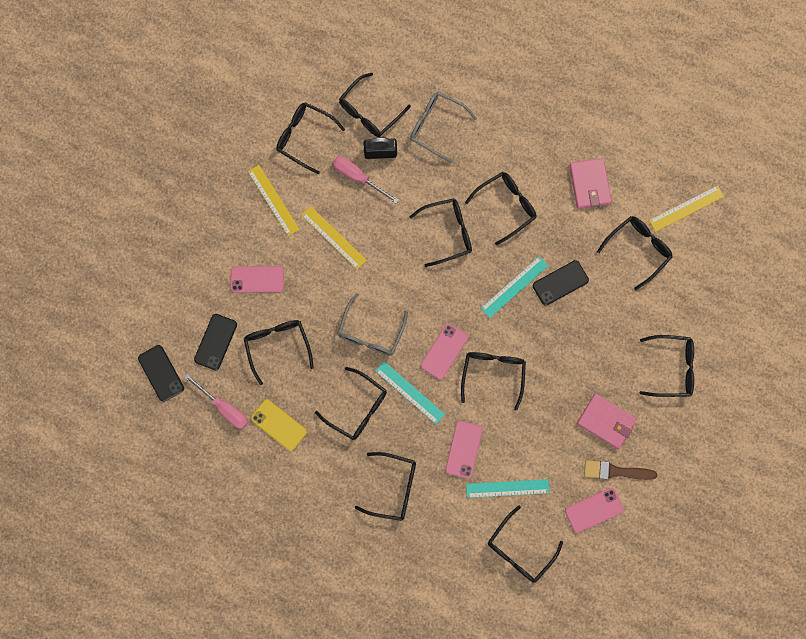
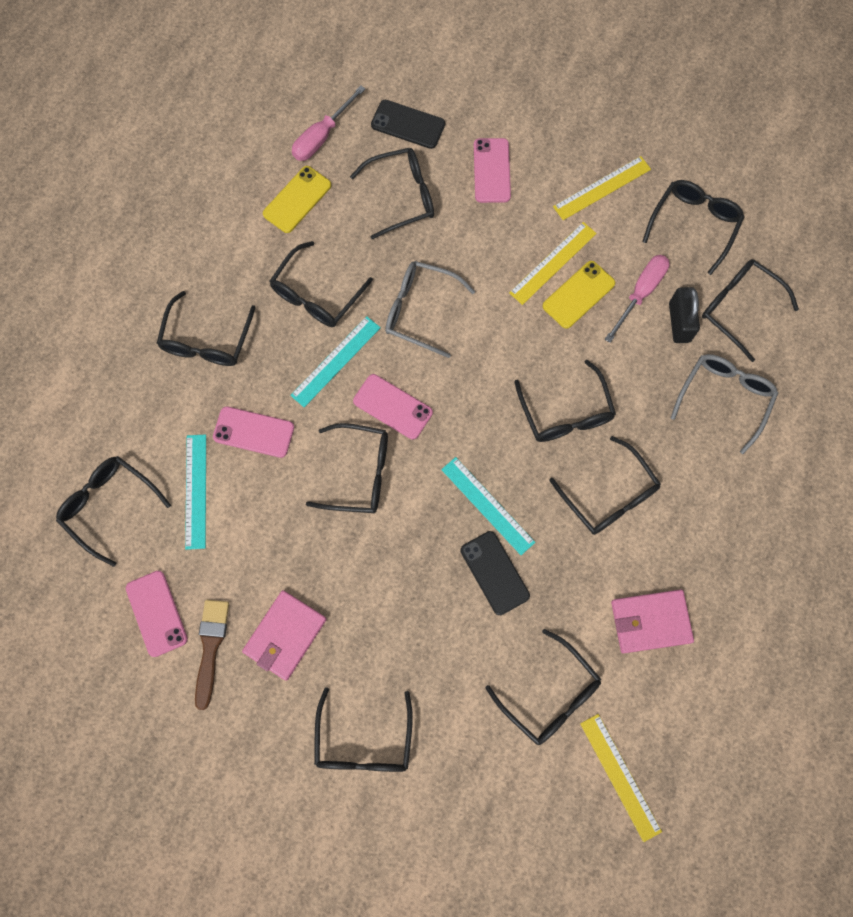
camera: 90 degrees right, 5 degrees down
black phone [138,345,184,402] -> none
none -> yellow phone [543,261,615,329]

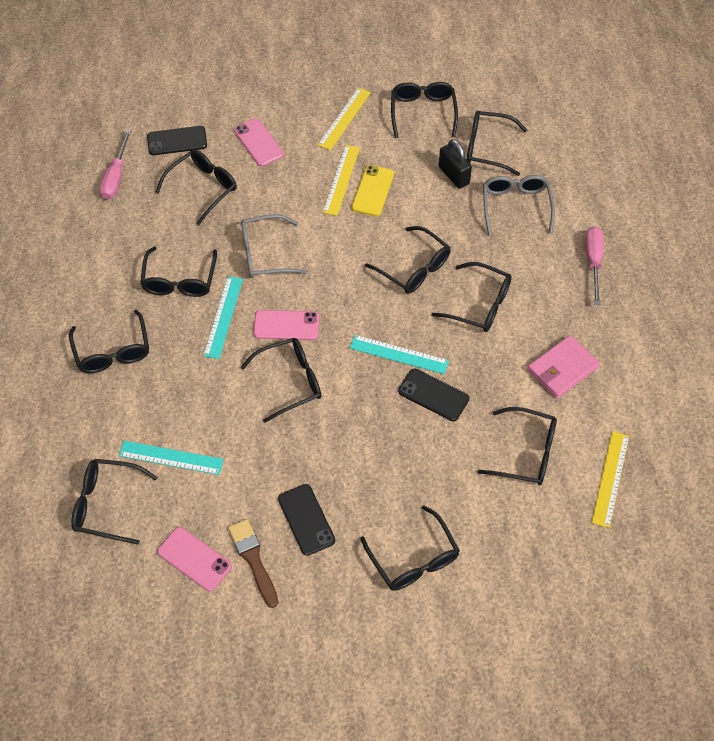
camera: 30 degrees left, 15 degrees down
turquoise ruler [185,434,206,550] -> turquoise ruler turned 45 degrees counterclockwise [119,441,224,475]
pink phone [213,406,294,458] -> none
pink wallet [242,590,327,681] -> black phone [278,484,335,556]
yellow phone [263,166,331,233] -> none
yellow ruler [580,714,662,842] -> yellow ruler turned 75 degrees clockwise [592,431,629,528]
pink screwdriver [605,255,670,343] -> pink screwdriver moved to [585,226,604,305]

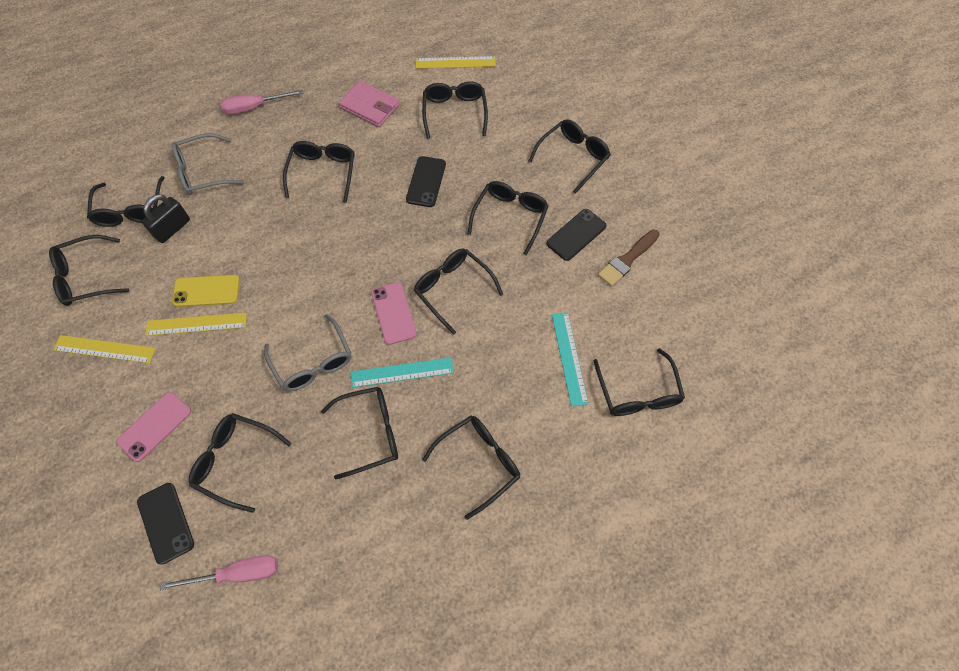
camera: 110 degrees left, 5 degrees up
pink phone [157,527,232,592] -> none
turquoise ruler [350,335,449,374] -> none
black glasses [365,226,451,294] -> black glasses moved to [467,181,549,255]

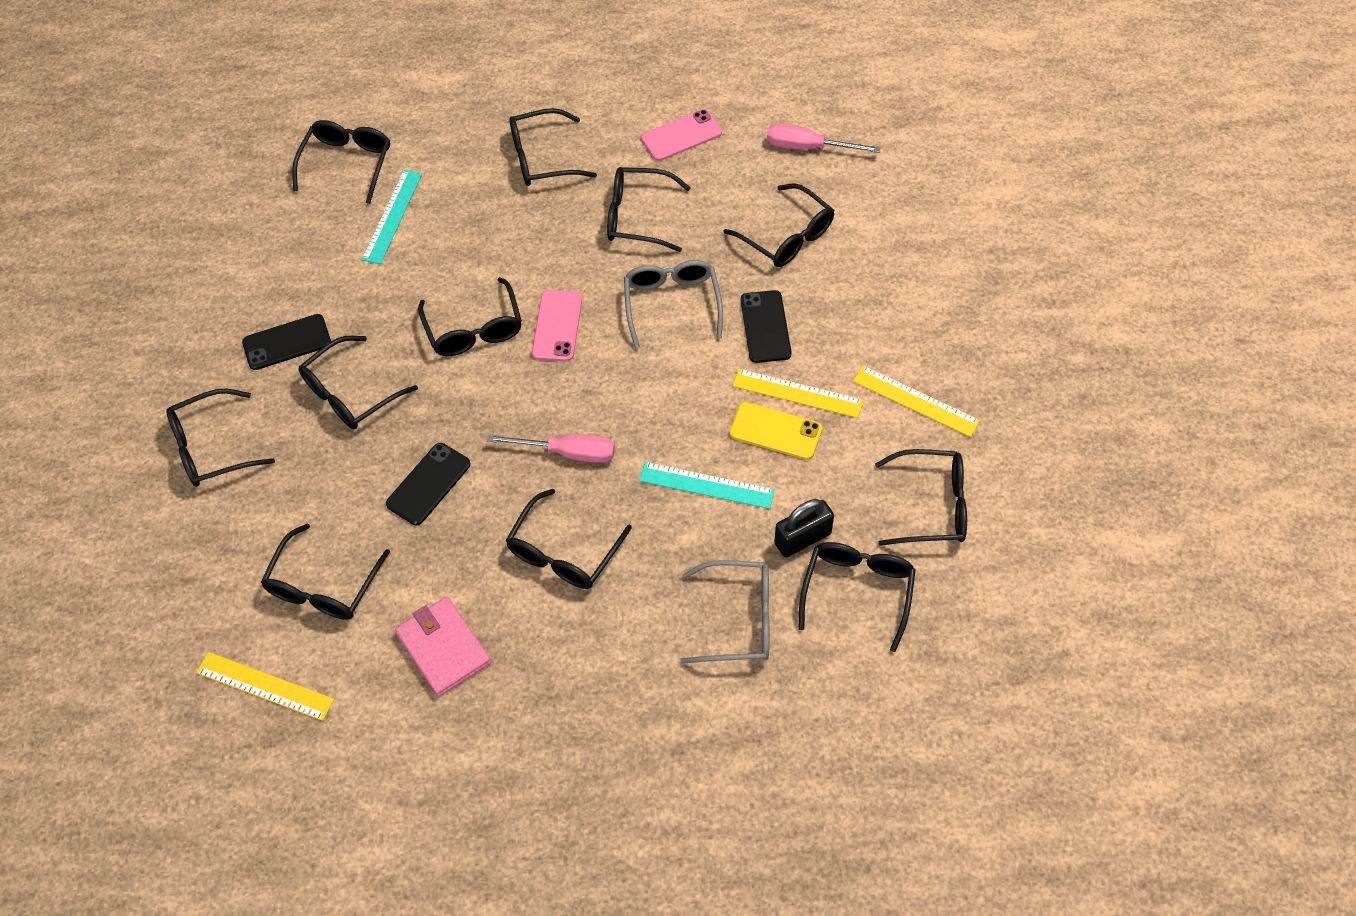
camera: 155 degrees left, 5 degrees down
pink phone [116,392,191,462] -> pink phone moved to [641,109,722,161]
black phone [137,483,194,565] -> black phone moved to [741,290,791,363]
pink screwdriver [220,89,303,114] -> pink screwdriver moved to [487,434,615,463]
turquoise ruler [350,357,454,388] -> turquoise ruler moved to [639,462,775,509]
brown brush [598,230,660,286] -> none

